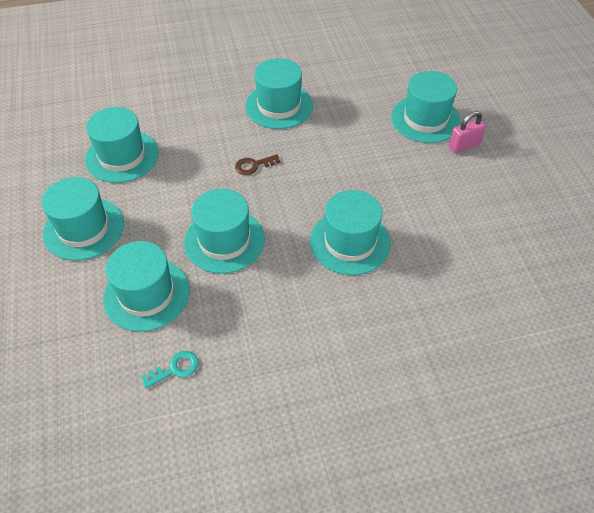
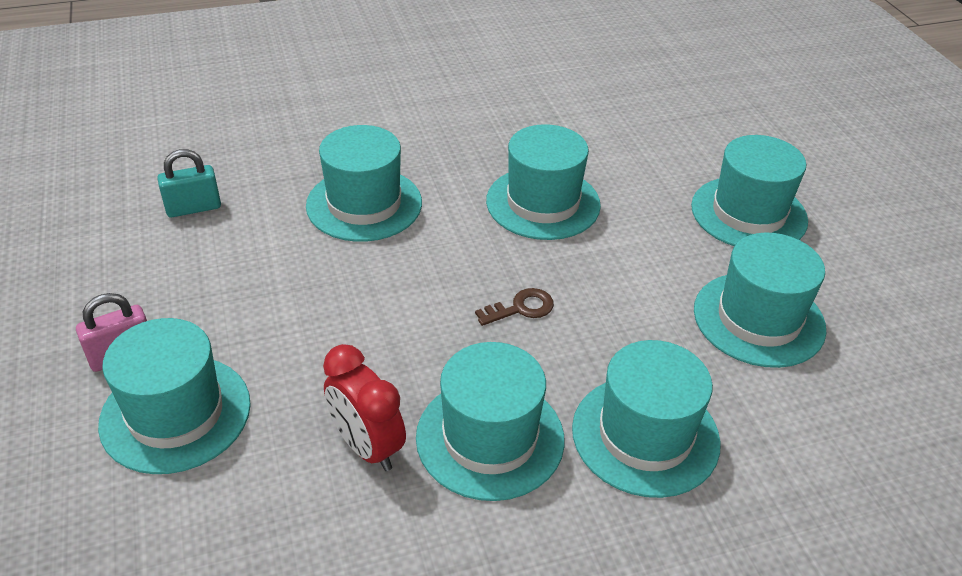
camera: 175 degrees right, 10 degrees down
turquoise hat [103,241,190,332] -> turquoise hat moved to [572,340,721,498]
turquoise key [141,351,199,388] -> none
none -> turquoise padlock [157,149,221,217]
none -> red clock [323,344,406,471]

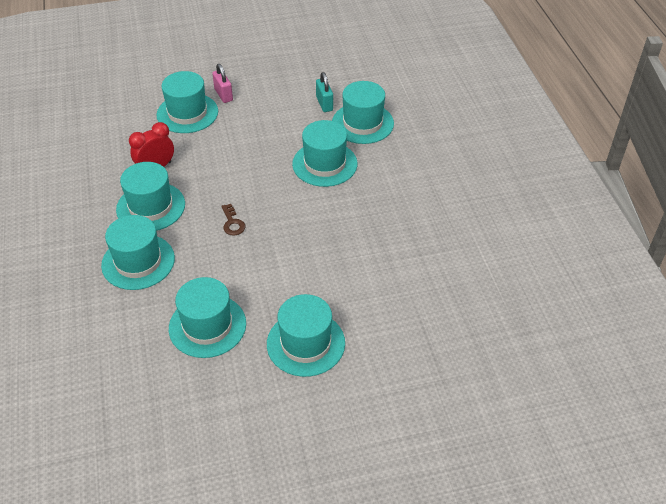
camera: 95 degrees right, 5 degrees up
turquoise hat [486,124,601,240] -> turquoise hat moved to [332,81,394,144]

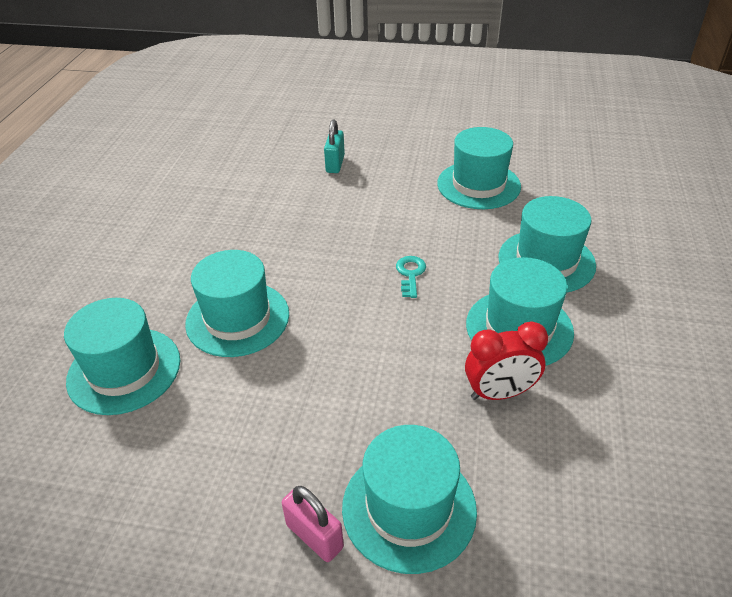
camera: 155 degrees left, 5 degrees down
pink padlock [212,64,233,103] -> pink padlock turned 45 degrees counterclockwise [282,486,344,562]
brown key [221,204,245,236] -> turquoise key [396,256,426,298]
turquoise hat [267,294,345,377] -> none
turquoise padlock [316,72,333,112] -> turquoise padlock moved to [324,119,345,173]

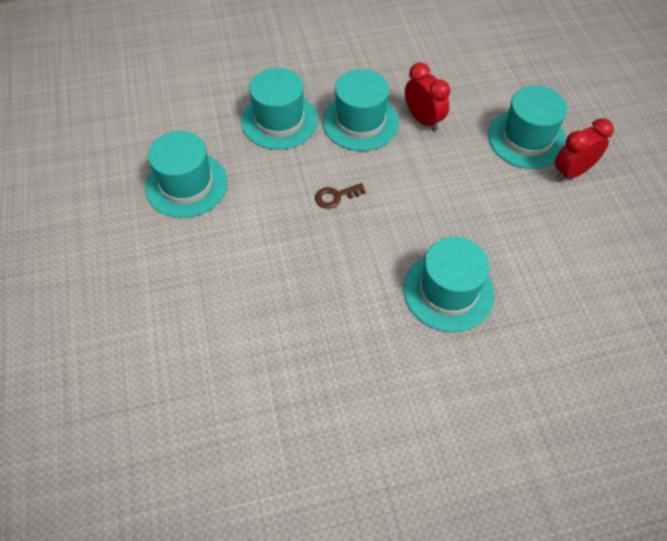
camera: 115 degrees left, 15 degrees up
turquoise hat [64,298,180,415] -> none
pink padlock [282,486,344,562] -> red clock [555,118,614,181]
turquoise padlock [324,119,345,173] -> none
turquoise key [396,256,426,298] -> brown key [315,183,366,209]

